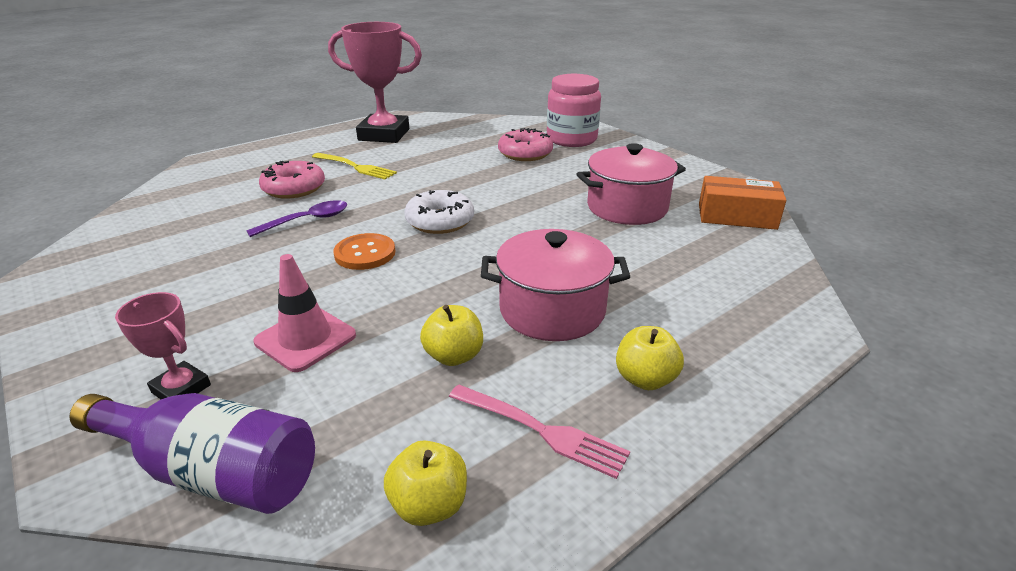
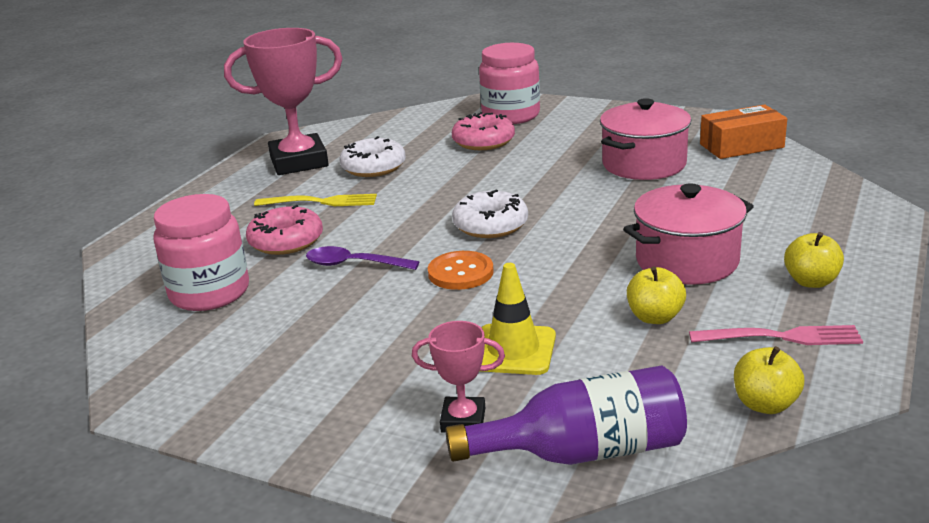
camera: 25 degrees left, 5 degrees down
purple spoon [246,200,347,237] -> purple spoon turned 105 degrees counterclockwise [306,246,419,270]
pink traffic cone [253,254,356,372] -> yellow traffic cone [481,263,556,375]
none -> pink jar [154,194,249,311]
none -> white donut [340,136,406,177]

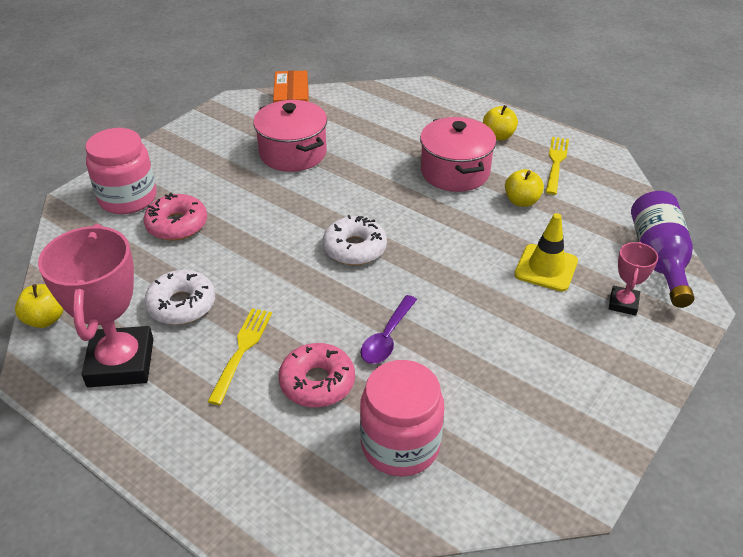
camera: 80 degrees left, 15 degrees up
orange button [428,251,494,290] -> none
pink fork [689,325,863,345] -> yellow fork [546,137,569,195]
yellow apple [734,346,804,414] -> yellow apple moved to [15,284,64,328]

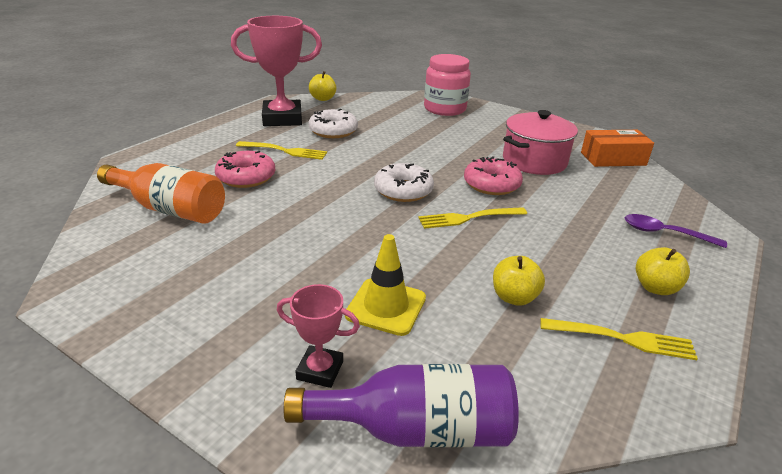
camera: 85 degrees right, 10 degrees down
pink donut [144,193,207,240] -> pink donut moved to [464,156,523,195]
pink jar [360,360,444,476] -> orange bottle [97,163,225,224]
purple spoon [361,295,417,364] -> purple spoon moved to [625,214,727,248]
pink pot [420,117,496,192] -> none
none -> yellow fork [418,207,527,229]

